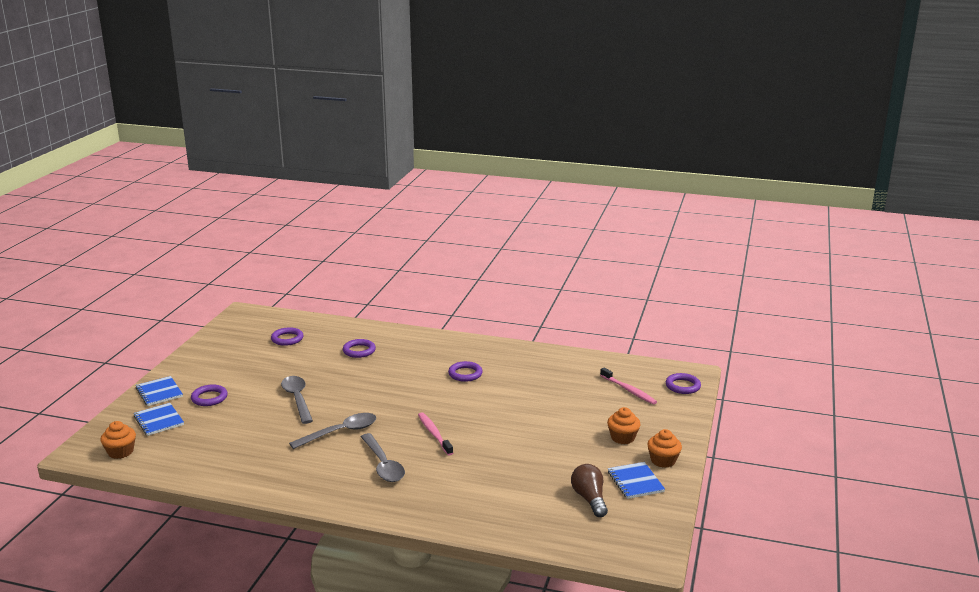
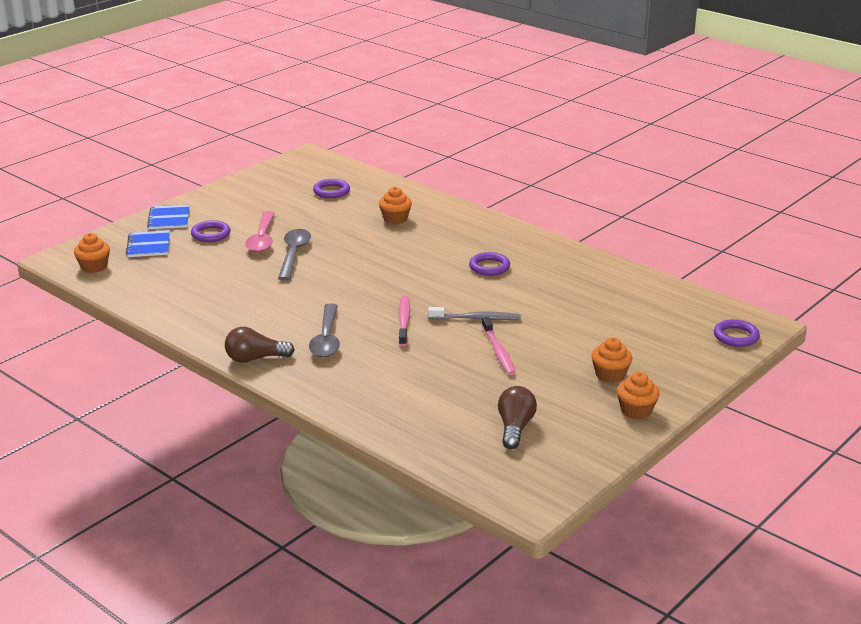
camera: 25 degrees right, 5 degrees up
grey spoon [289,413,376,449] -> none
purple ring [343,339,376,358] -> orange cupcake [379,187,412,224]
pink toothbrush [600,368,657,405] -> pink toothbrush moved to [482,317,516,375]
blue notebook [608,462,665,499] -> none
none -> brown light bulb [225,327,295,363]
none -> pink spoon [245,211,275,252]
none -> grey toothbrush [428,307,521,320]

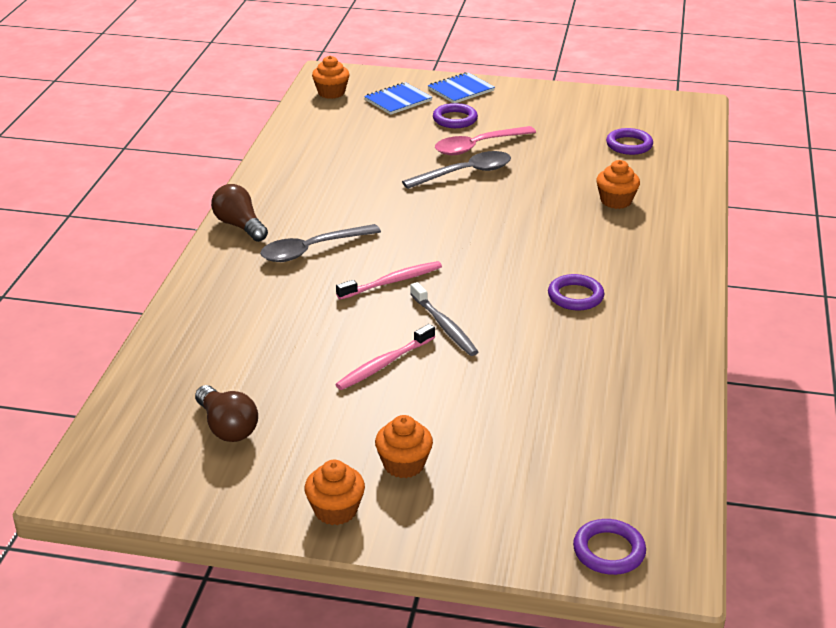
camera: 60 degrees right, 5 degrees up
brown light bulb [498,386,537,449] -> brown light bulb turned 75 degrees clockwise [195,385,258,442]

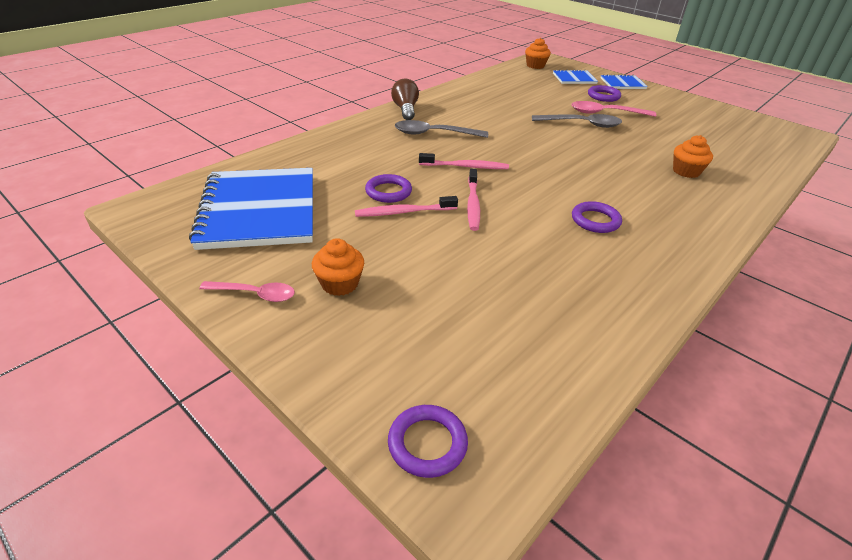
camera: 30 degrees right, 5 degrees up
brown light bulb [195,385,258,442] -> blue notebook [189,168,313,250]
orange cupcake [304,460,365,525] -> pink spoon [199,281,295,302]
grey toothbrush [410,282,478,356] -> pink toothbrush [467,169,480,231]
purple ring [606,128,653,155] -> purple ring moved to [365,174,412,203]

